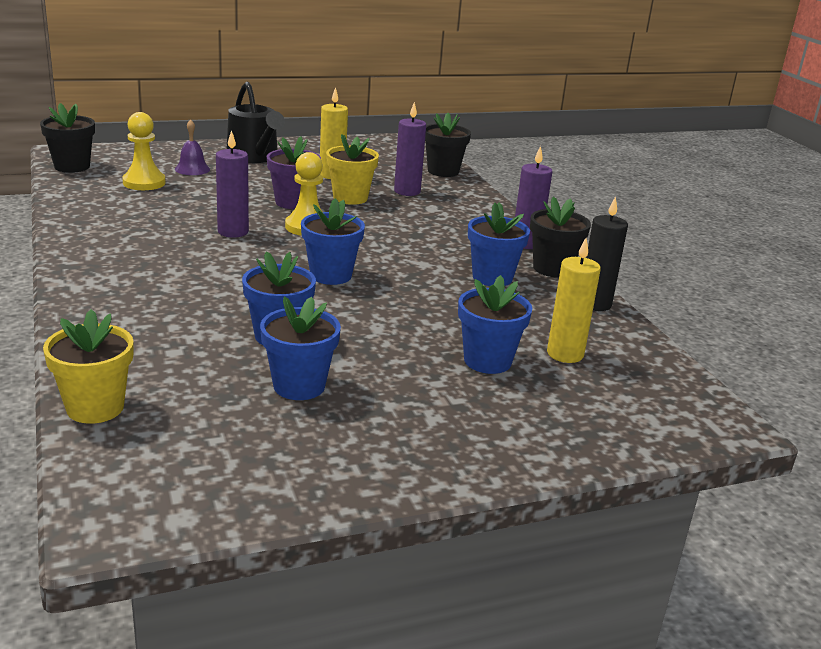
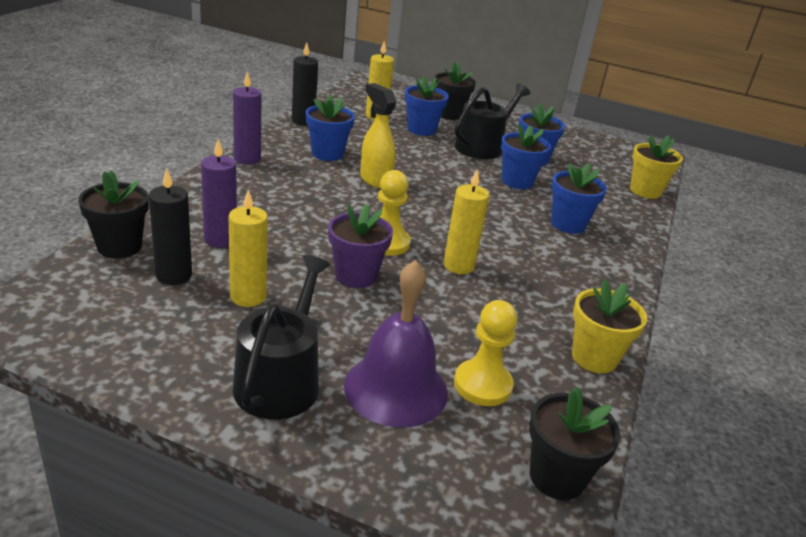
camera: 140 degrees left, 5 degrees up
purple bell [175,119,210,175] -> purple bell [344,260,448,428], size x1.98
purple candle [216,130,249,238] -> yellow candle [444,169,489,274]
blue flower pot [301,198,365,285] -> blue flower pot moved to [551,163,607,234]
yellow flower pot [326,134,379,205] -> yellow flower pot moved to [572,279,647,373]
black flower pot [530,196,591,278] -> black flower pot moved to [435,62,476,120]
none -> black candle [149,168,192,285]
none -> yellow spray bottle [360,83,397,189]
none -> black watering can [455,83,530,159]

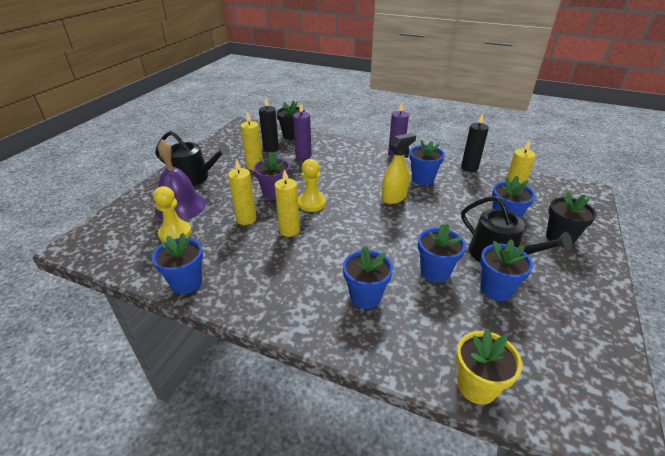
camera: 95 degrees right, 5 degrees up
black flower pot [529,387,620,500] -> none
yellow flower pot [572,279,647,373] -> blue flower pot [152,233,203,294]
none -> yellow candle [228,159,256,225]

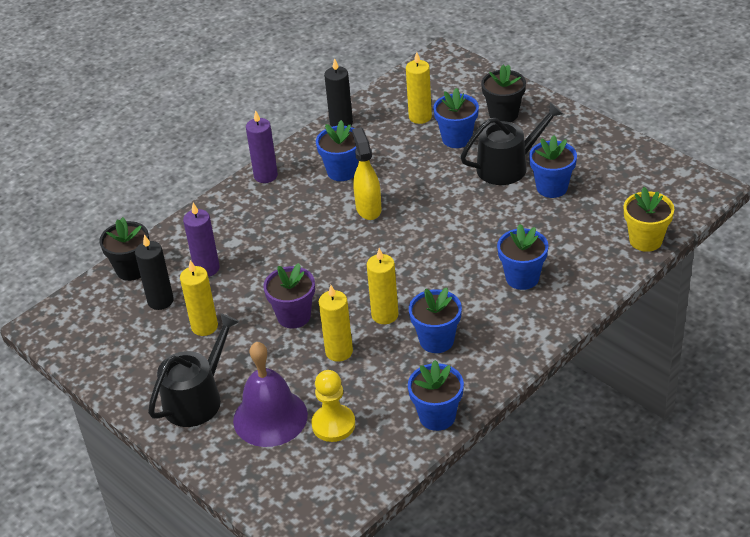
camera: 65 degrees left, 5 degrees up
yellow pawn [298,159,326,212] -> none
blue flower pot [418,224,466,283] -> blue flower pot moved to [409,288,462,353]

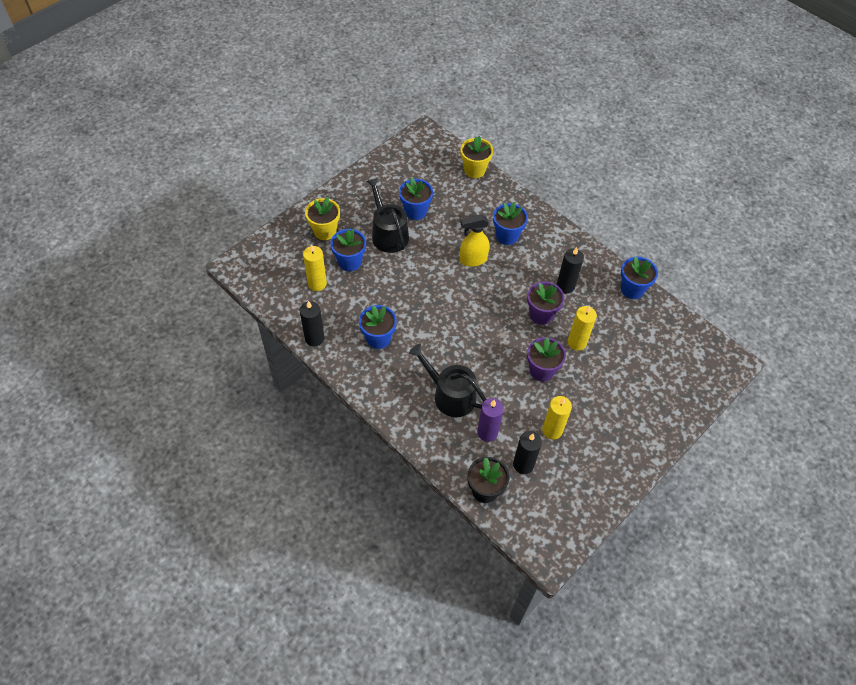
camera: 95 degrees left, 15 degrees up
black watering can [148,313,240,427] -> black watering can moved to [409,344,487,417]
purple bell [233,342,308,447] -> none
purple candle [246,110,278,183] -> none
yellow pawn [312,370,355,442] -> none
yellow spray bottle [352,128,382,220] -> yellow spray bottle moved to [460,215,489,267]
yellow candle [367,248,399,324] -> purple flower pot [527,281,564,325]
blue flower pot [409,288,462,353] -> black candle [557,247,584,294]
black flower pot [481,65,526,122] -> yellow flower pot [305,197,340,240]

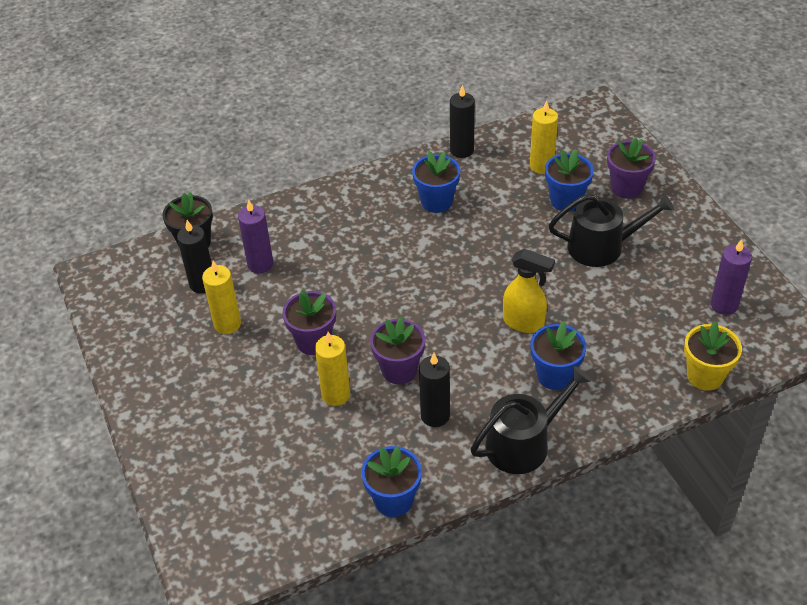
camera: 115 degrees right, 10 degrees down
yellow flower pot [305,197,340,240] -> purple flower pot [607,138,656,199]
blue flower pot [399,177,433,220] -> none
black watering can [409,344,487,417] -> black watering can moved to [471,366,591,474]
yellow spray bottle [460,215,489,267] -> yellow spray bottle turned 105 degrees clockwise [503,249,555,333]
none -> purple candle [711,239,752,315]

